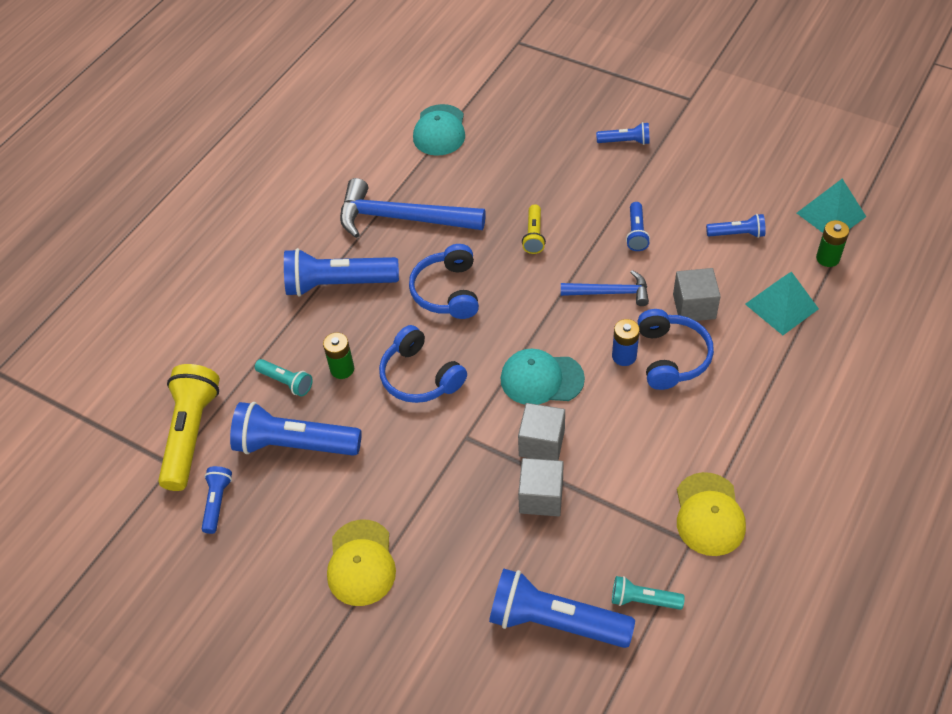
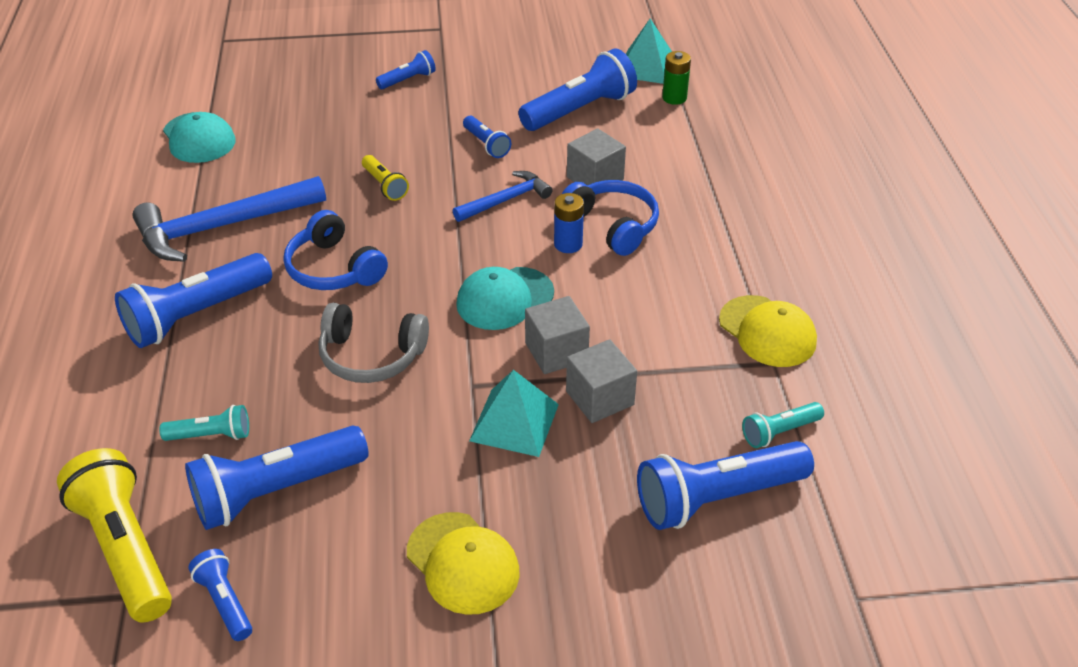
camera: 40 degrees left, 10 degrees down
green battery [323,332,354,379] -> none
blue headphones [379,325,467,403] -> grey headphones [319,303,429,383]
blue flashlight [706,214,765,238] -> blue flashlight [519,48,637,131], size x1.97
turquoise pyramid [745,271,819,335] -> turquoise pyramid moved to [469,370,559,457]

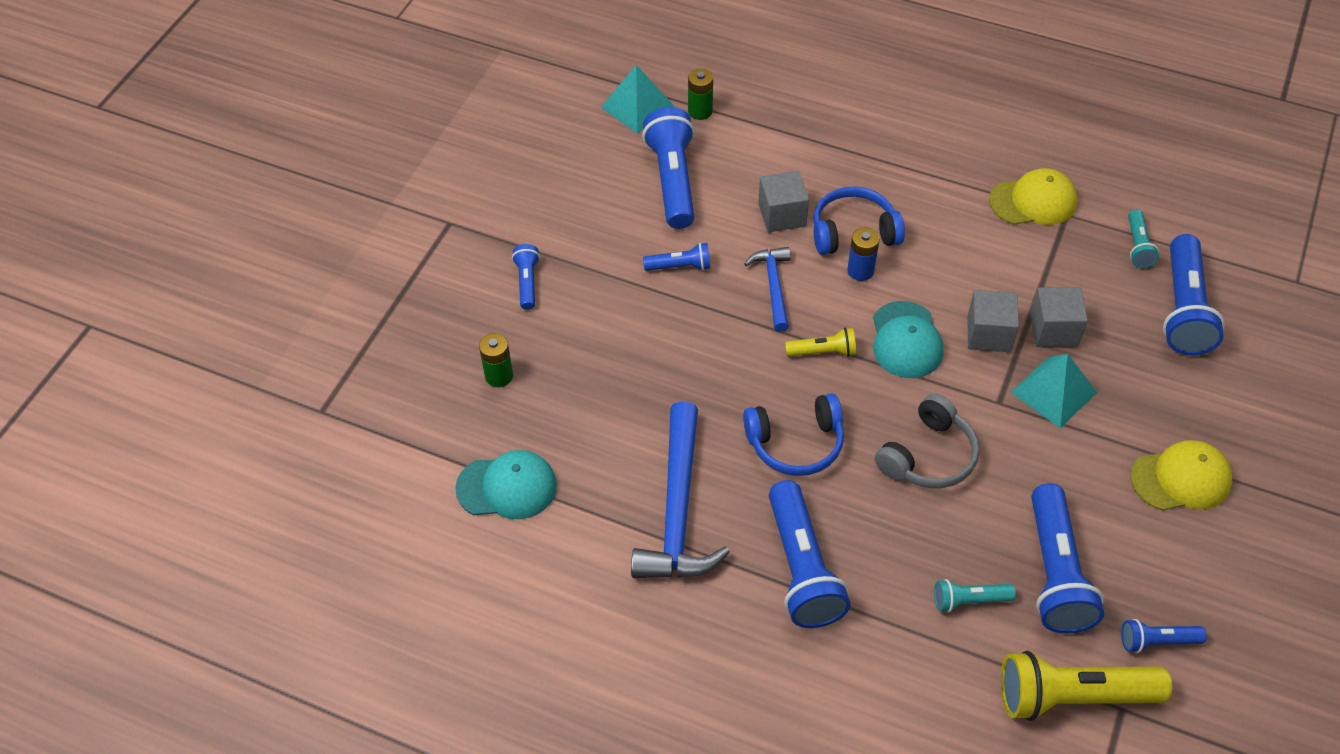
camera: 60 degrees left, 10 degrees up
turquoise flashlight [159,405,249,441] -> turquoise flashlight turned 120 degrees counterclockwise [934,579,1016,612]
yellow flashlight [362,155,409,201] -> yellow flashlight moved to [785,328,856,357]
none -> green battery [479,333,513,387]

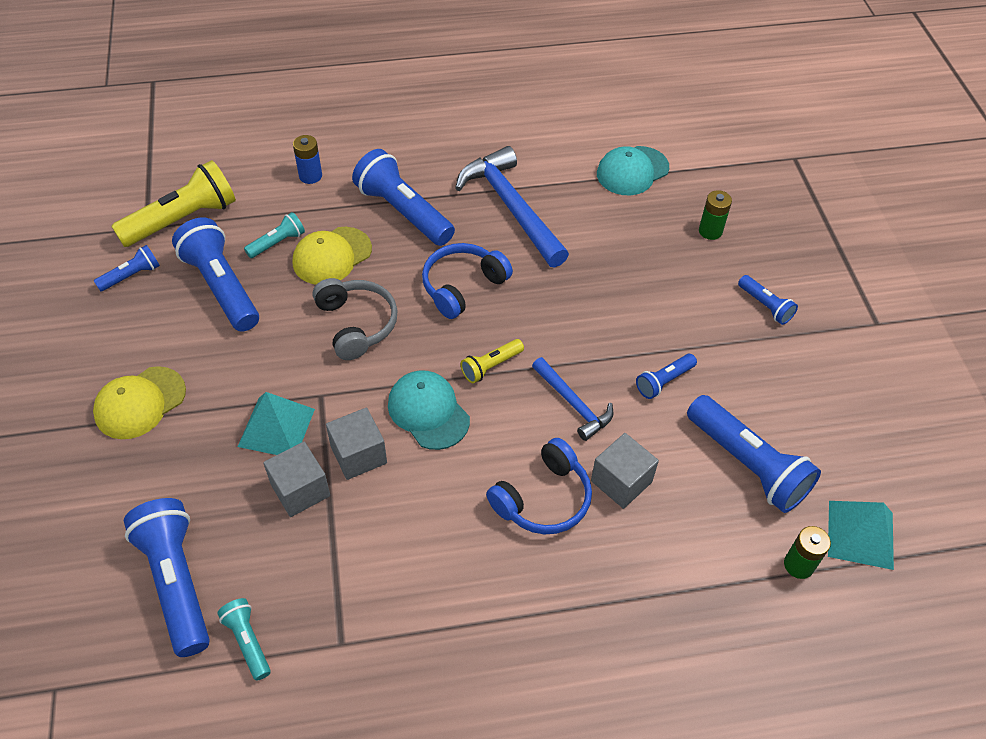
camera: 145 degrees right, 0 degrees up
blue battery [847,228,880,281] -> blue battery moved to [293,135,322,184]
grey headphones [875,393,979,488] -> grey headphones turned 150 degrees clockwise [313,278,398,360]
yellow cap [989,168,1077,225] -> yellow cap moved to [293,227,372,285]

